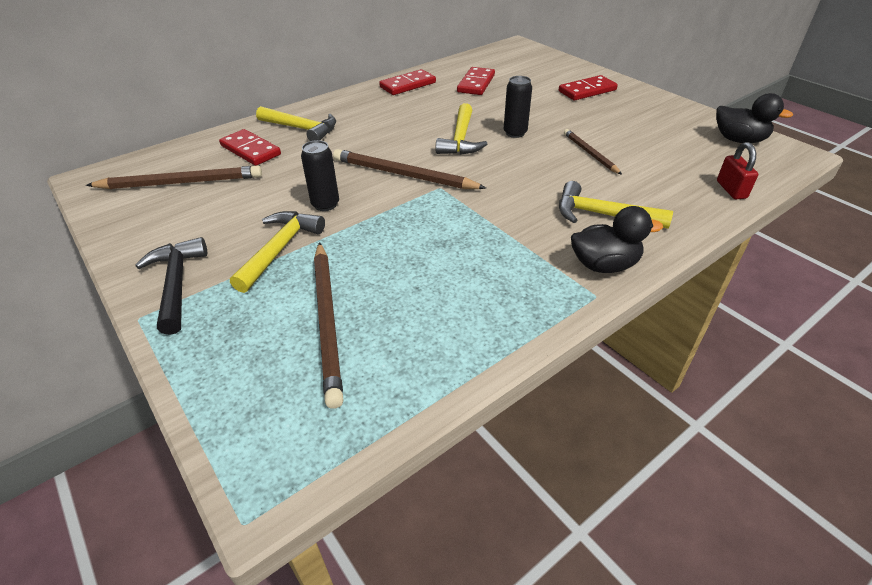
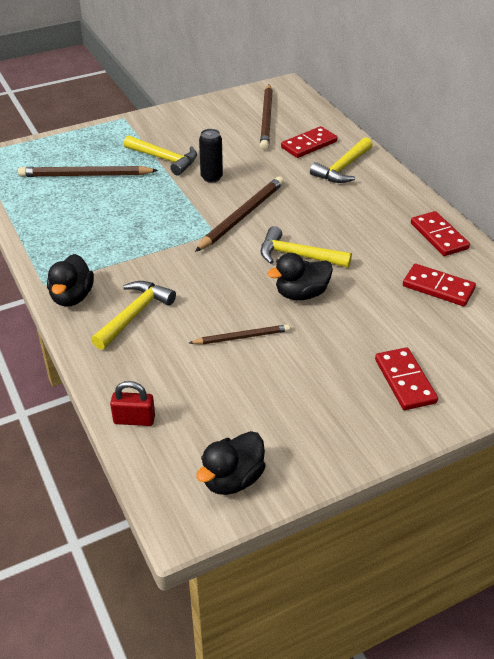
camera: 100 degrees right, 0 degrees up
black hammer [136,237,207,335] -> none
black can [504,76,532,138] -> black duck [267,253,333,300]

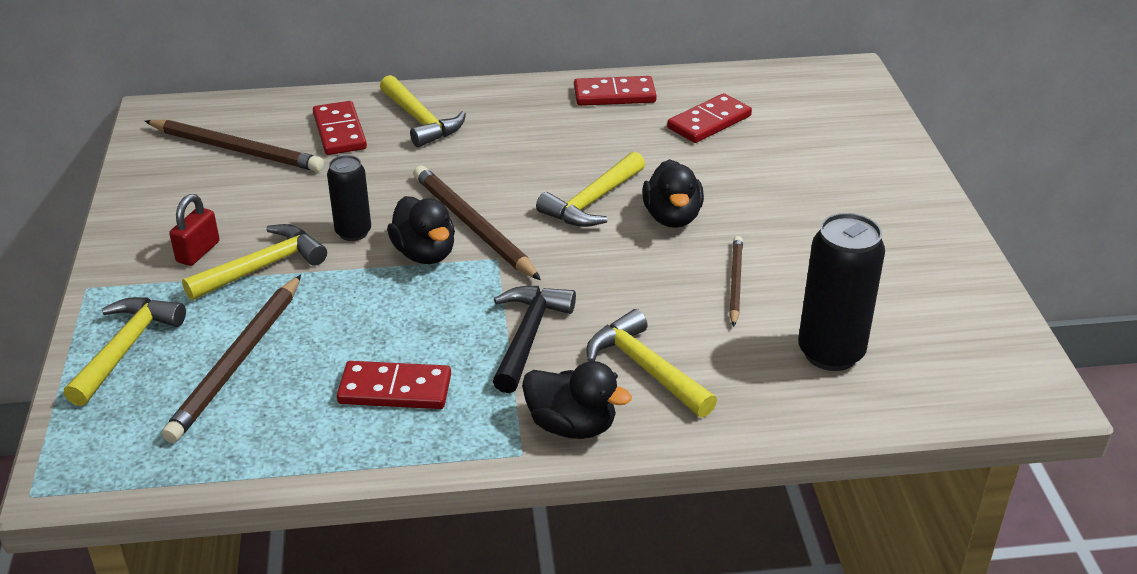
camera: 70 degrees left, 5 degrees down
red padlock [110,381,155,426] -> red padlock moved to [169,194,220,266]
black duck [196,431,266,495] -> black duck moved to [387,196,455,264]
red domino [375,347,438,410] -> red domino moved to [337,361,451,409]
none -> yellow hammer [64,297,186,406]
none -> black hammer [493,286,576,393]
none -> black can [798,213,885,371]

